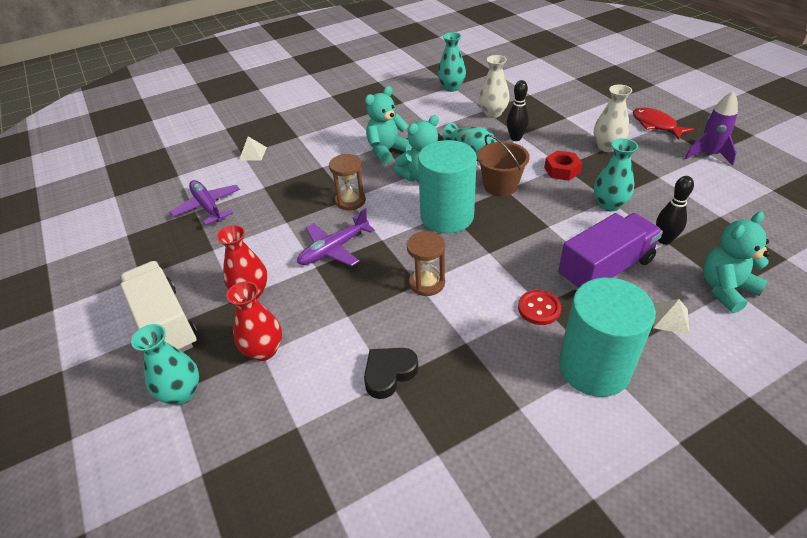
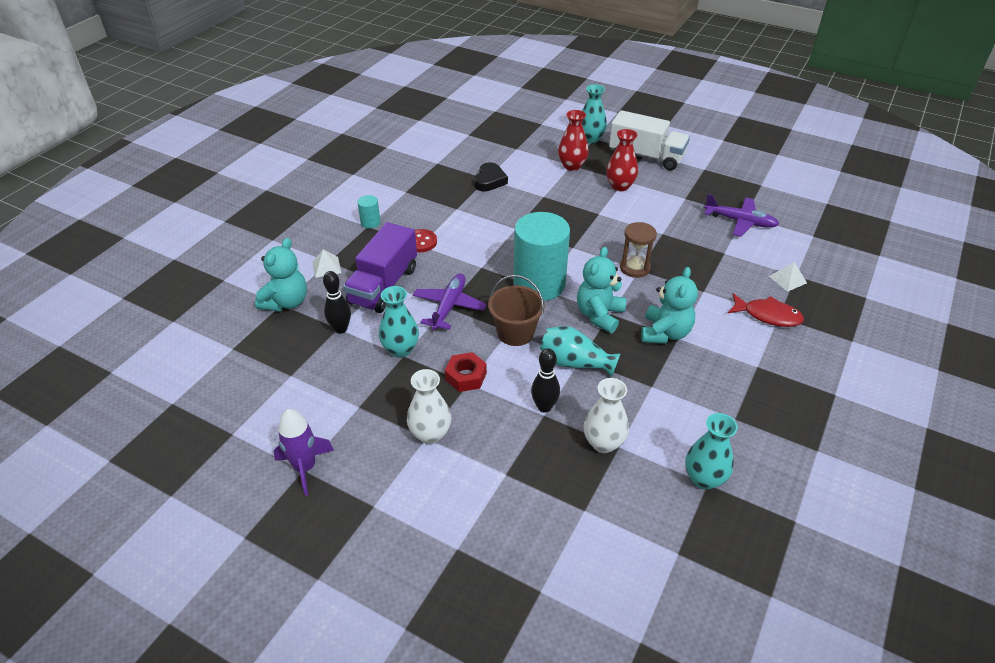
camera: 145 degrees right, 0 degrees up
purple plane [297,208,375,267] -> purple plane moved to [413,273,487,330]
brown hourglass [407,231,445,296] -> none
turquoise cylinder [559,277,656,397] -> turquoise cylinder [357,195,381,229], size x0.41
red fish [633,108,694,140] -> red fish moved to [728,293,804,327]

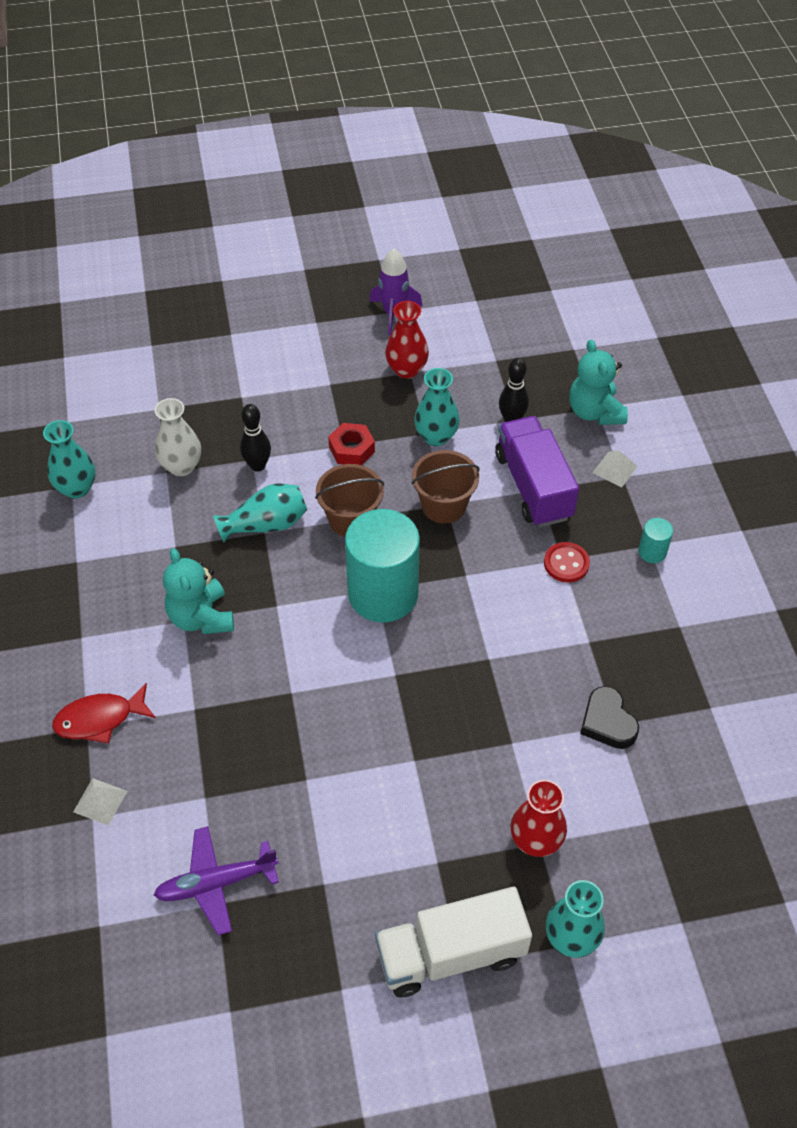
camera: 140 degrees right, 10 degrees up
white vase [407,369,451,444] -> none
purple plane [413,273,487,330] -> brown bucket [411,450,480,523]
turquoise teddy bear [577,247,626,333] -> none
red vase [606,129,638,191] -> red vase moved to [385,301,429,379]
brown hourglass [620,222,657,278] -> none

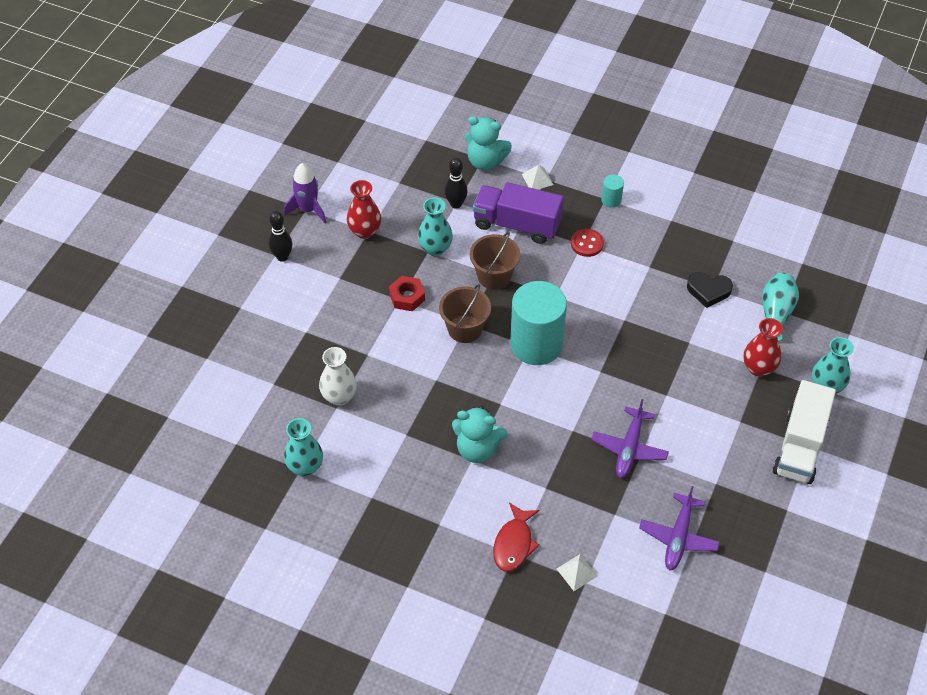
camera: 55 degrees left, 0 degrees up
turquoise vase [213,483,307,542] -> turquoise vase moved to [762,273,799,341]
black bowling pin [240,404,271,472] -> black bowling pin moved to [269,211,292,262]
none -> purple plane [591,399,669,478]

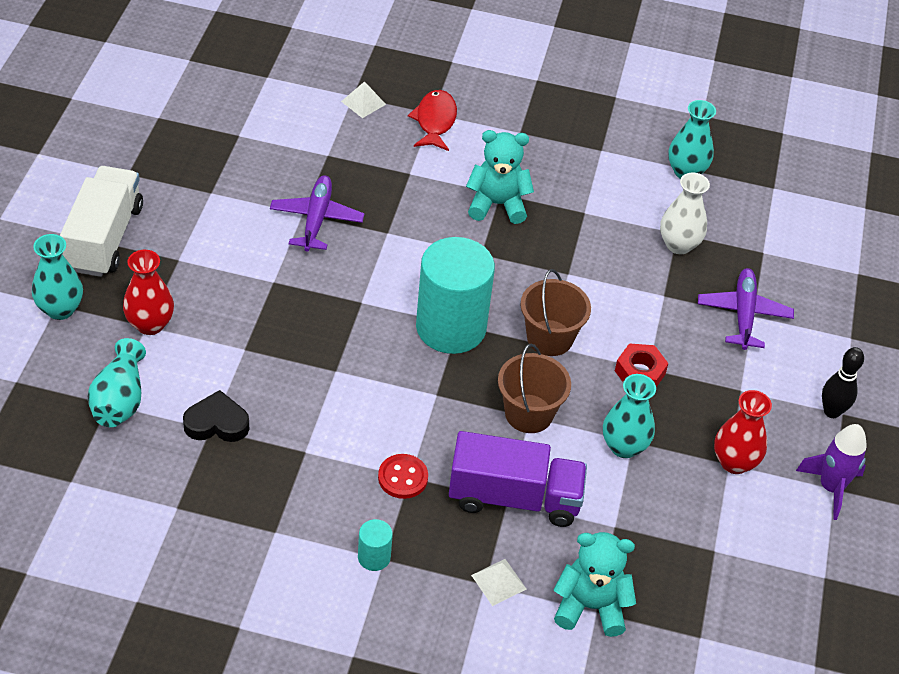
camera: 165 degrees right, 5 degrees down
black bowling pin [445,158,468,209] -> none
purple plane [639,486,720,571] -> purple plane moved to [698,268,794,350]

